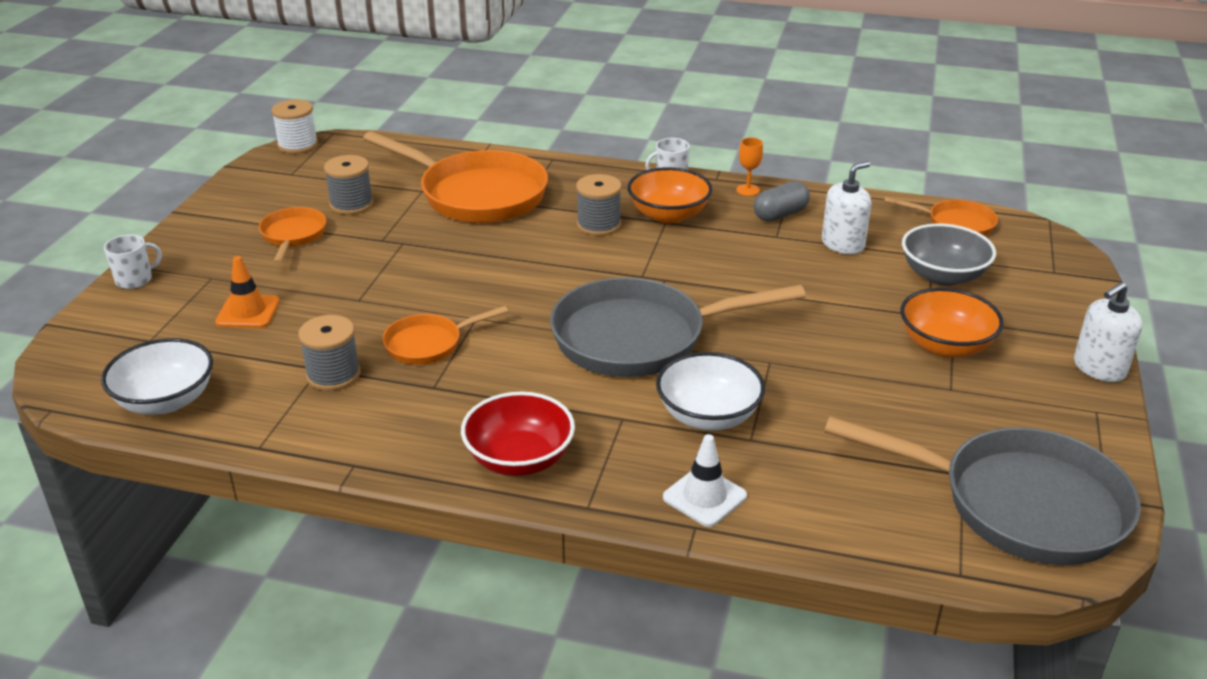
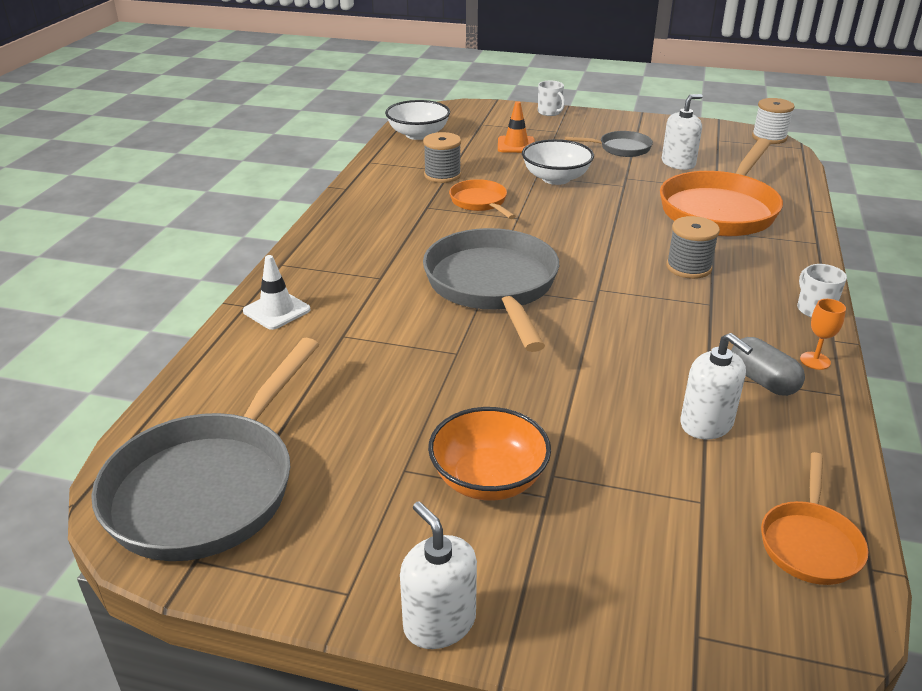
camera: 90 degrees right, 0 degrees up
orange pan [259,207,326,264] -> grey pan [565,131,653,157]
grey spool [324,155,374,215] -> white soap dispenser [662,94,703,170]
red bowl [461,392,575,476] -> none
orange bowl [627,167,712,223] -> none
white bowl [656,352,765,430] -> white bowl moved to [522,139,594,185]
grey bowl [902,223,996,286] -> none

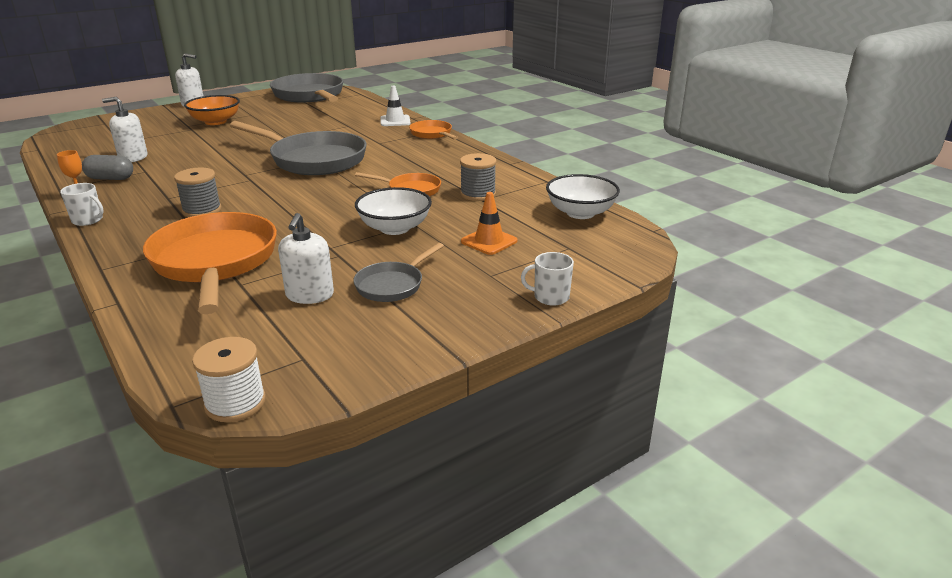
camera: 130 degrees right, 5 degrees down
orange pan [761,452,869,585] -> orange pan moved to [409,120,458,140]

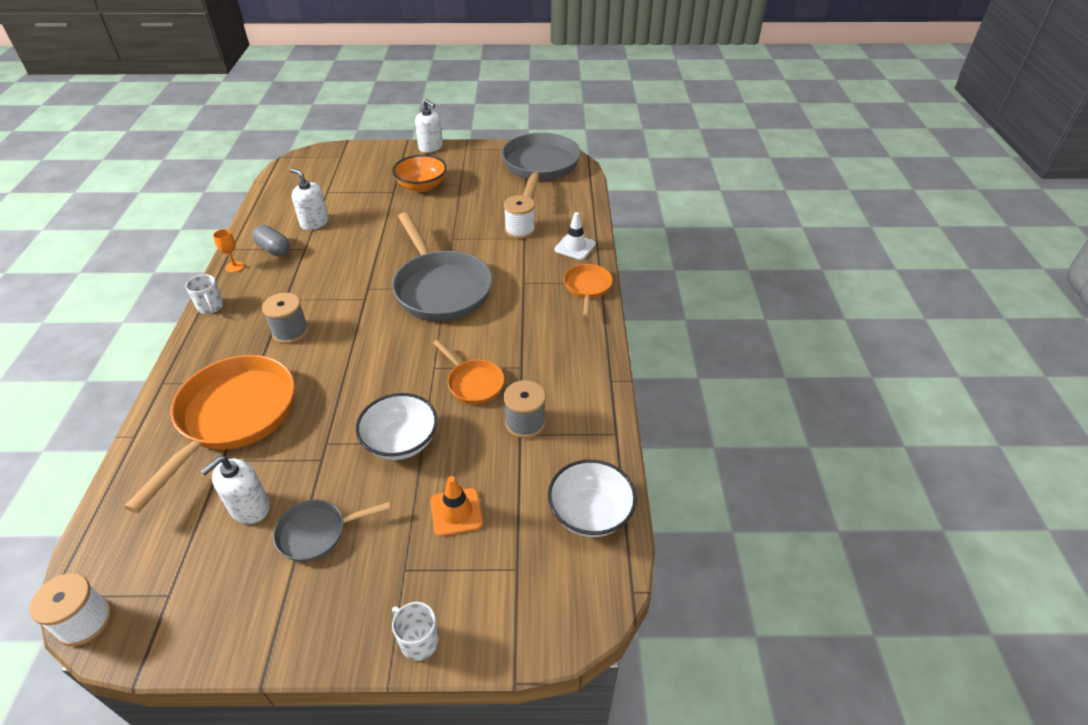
camera: 35 degrees right, 15 degrees up
none -> white spool [504,195,535,239]

